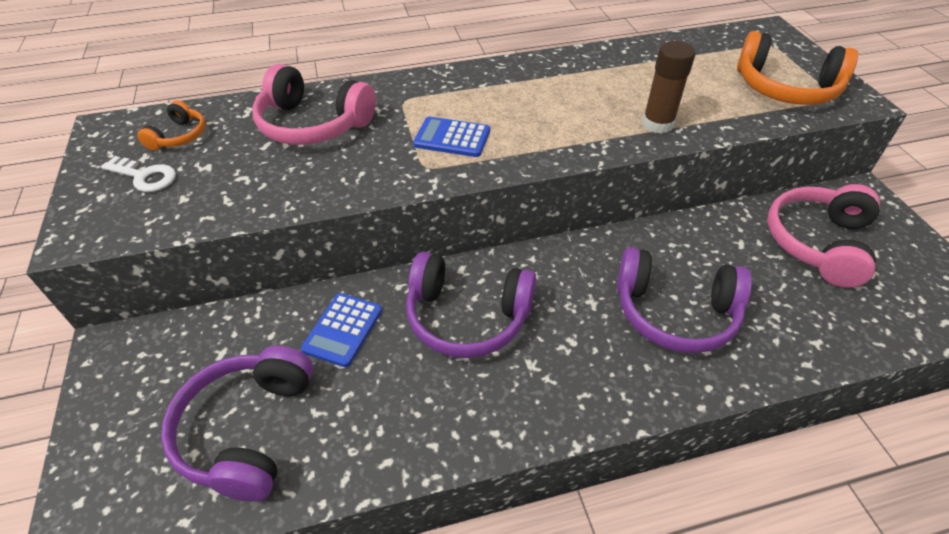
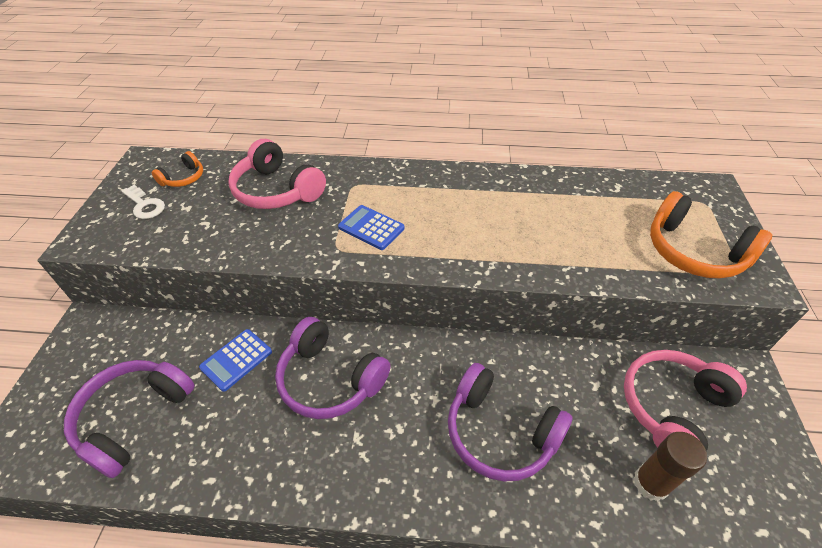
camera: 20 degrees right, 0 degrees up
brown glue stick [642,41,695,134] -> brown glue stick moved to [633,432,707,501]

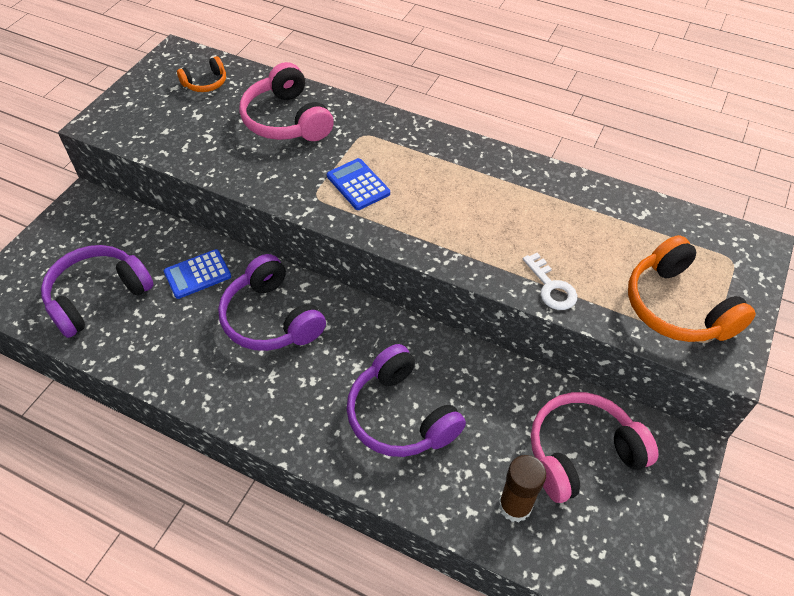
camera: 20 degrees right, 5 degrees up
white key [122,185,165,219] -> white key moved to [523,253,577,310]

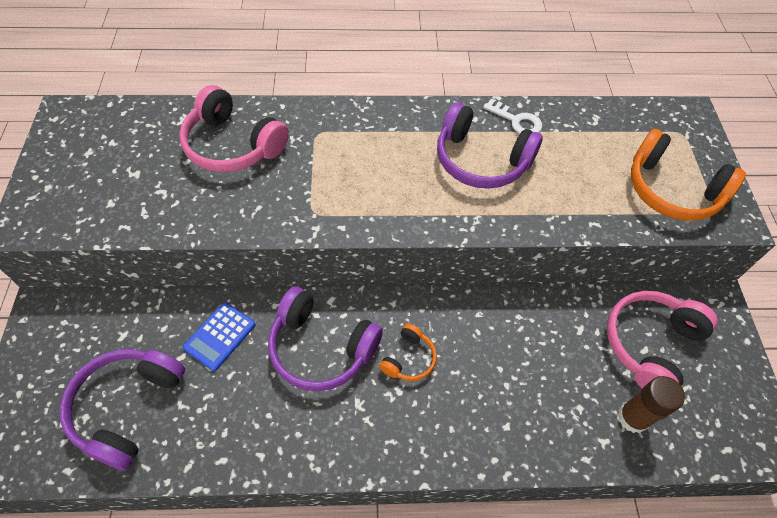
camera: 30 degrees left, 5 degrees up
orange headphones [177,56,226,92] -> orange headphones moved to [379,324,437,381]
blue calculator [327,158,390,210] -> none
purple headphones [347,344,466,457] -> purple headphones moved to [437,102,543,189]
white key [523,253,577,310] -> white key moved to [483,99,542,134]

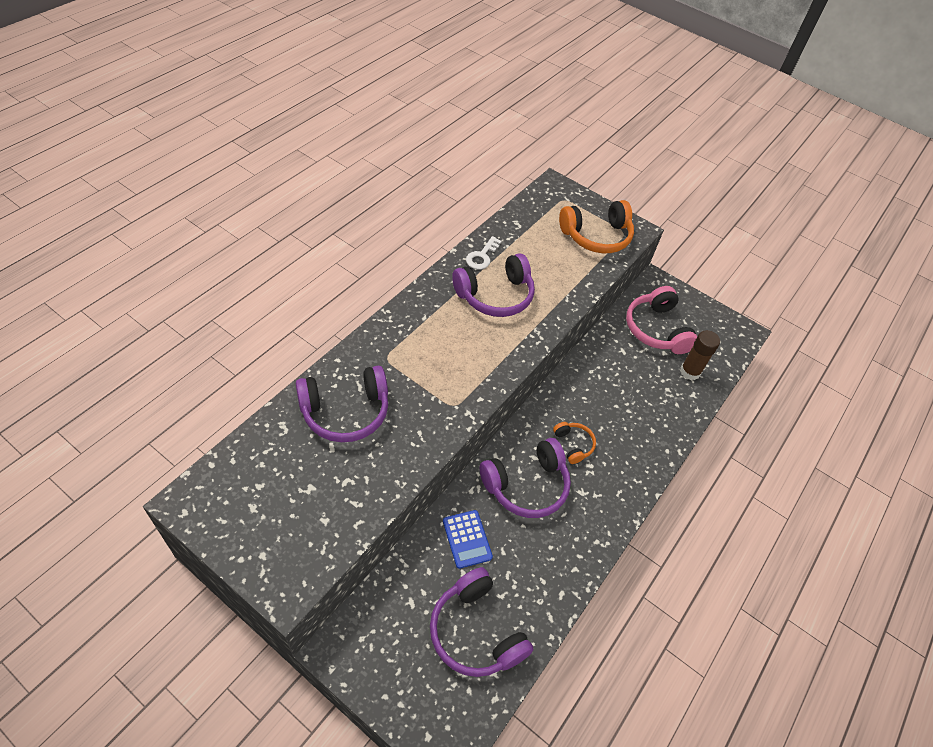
camera: 55 degrees left, 5 degrees down
pink headphones [179,85,289,172] -> purple headphones [295,366,388,442]
white key [483,99,542,134] -> white key turned 135 degrees clockwise [466,236,502,269]

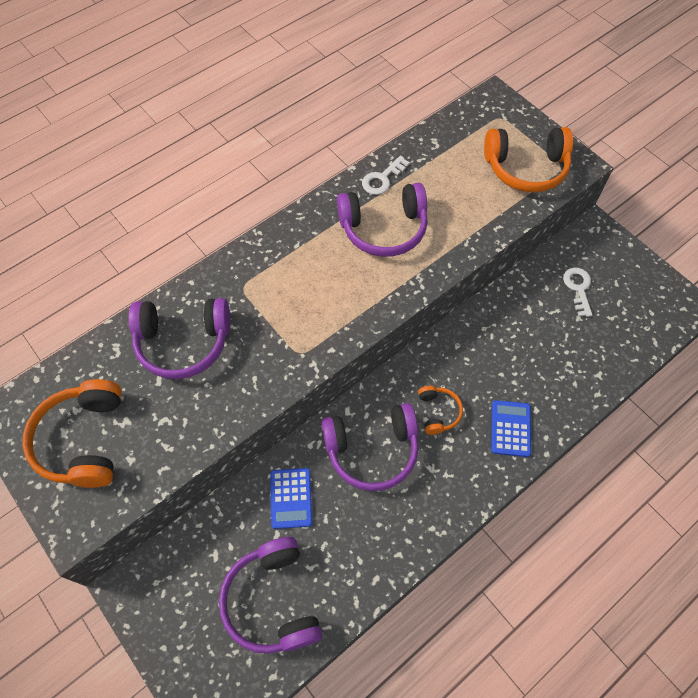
camera: 20 degrees right, 10 degrees up
pink headphones [626,286,697,354] -> white key [563,268,592,317]
brown glue stick [680,330,720,380] -> none
none -> orange headphones [22,379,122,488]
none -> blue calculator [491,400,531,457]

